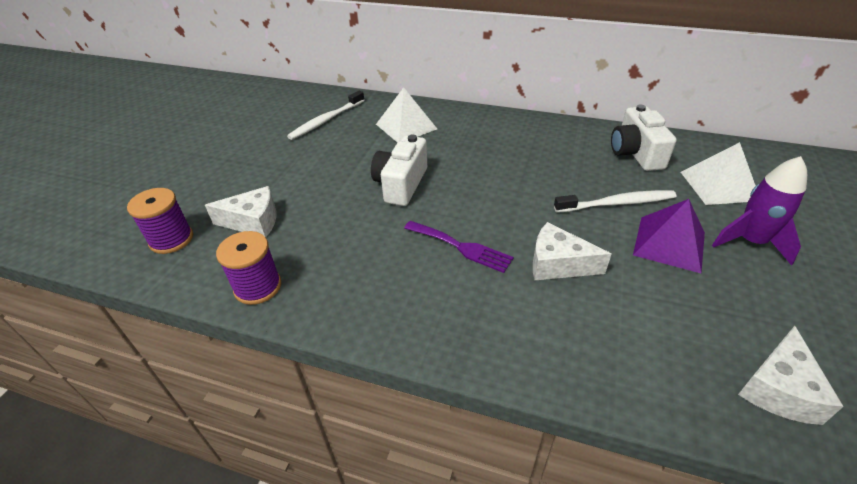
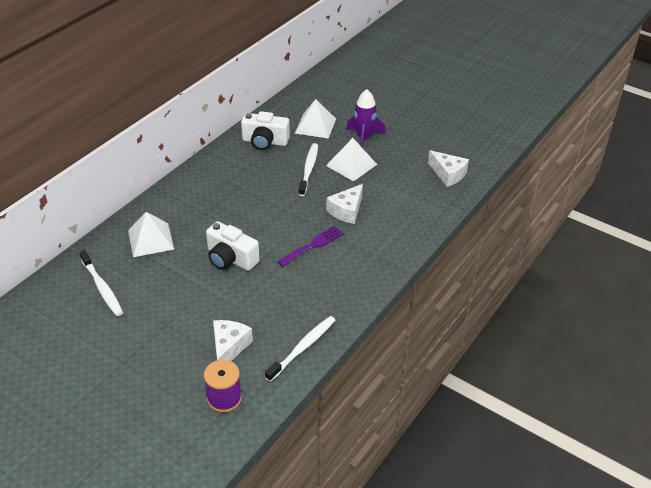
camera: 75 degrees left, 0 degrees up
purple spool [216,231,281,305] -> white toothbrush [265,316,335,382]
purple pyramid [633,199,705,273] -> white pyramid [326,138,377,181]

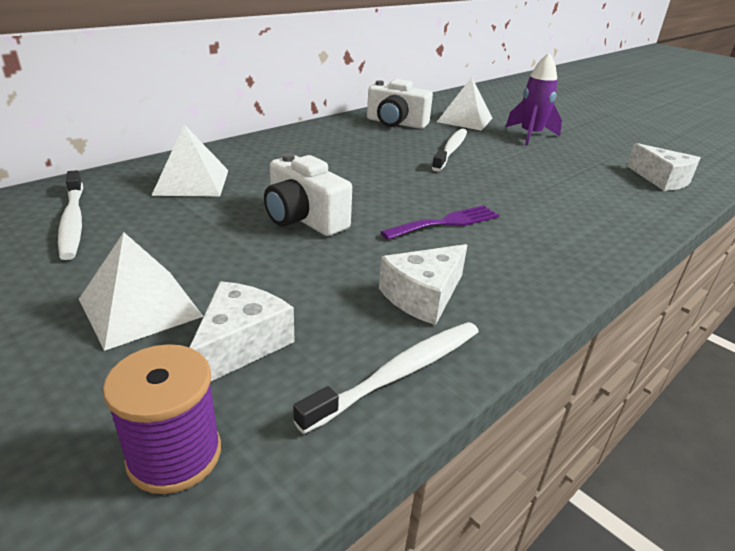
camera: 10 degrees right, 10 degrees down
white pyramid [326,138,377,181] -> white pyramid moved to [79,232,203,351]
white cheese [326,184,363,224] -> white cheese moved to [379,244,467,325]

